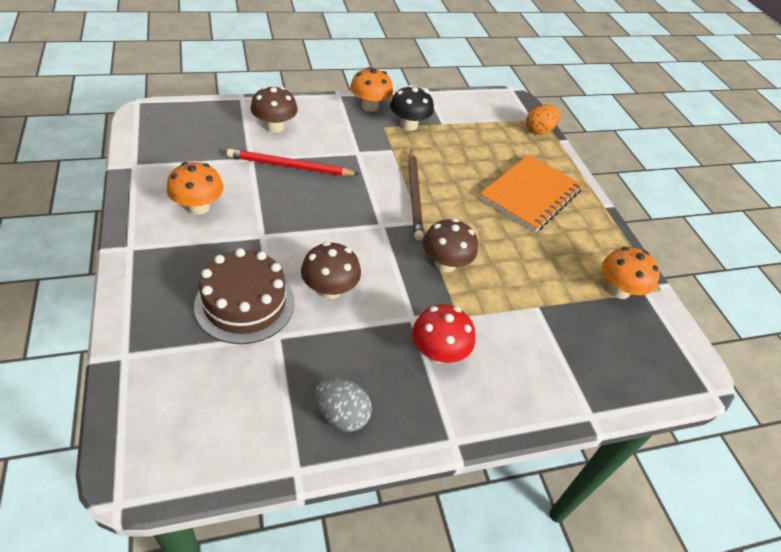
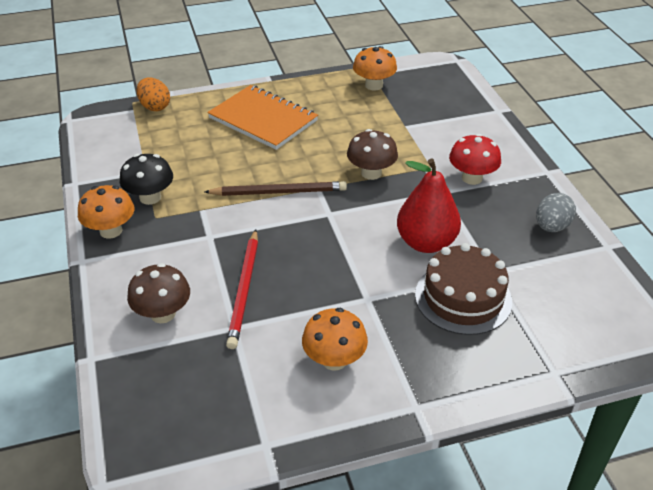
camera: 85 degrees left, 5 degrees down
brown mushroom [301,242,361,299] -> red pear [397,159,461,253]

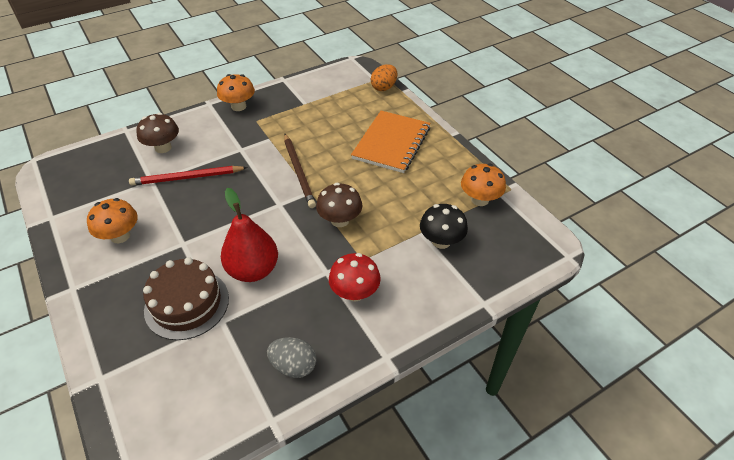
camera: 75 degrees right, 5 degrees up
black mushroom [120,154,173,205] -> black mushroom moved to [420,204,468,249]

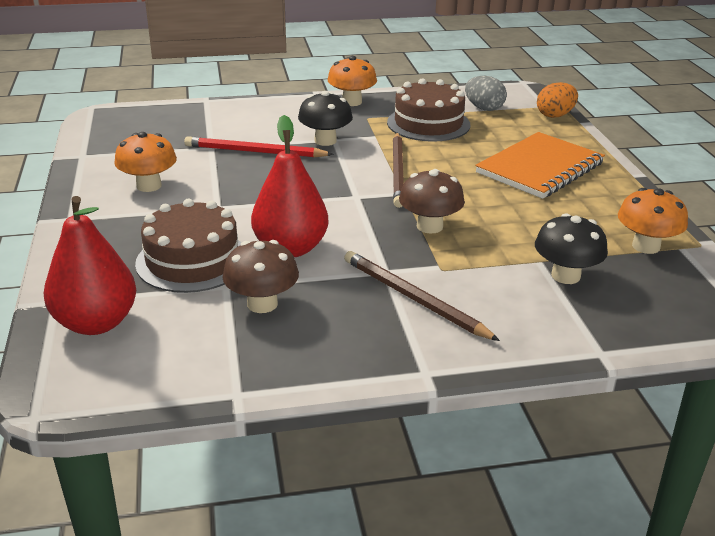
camera: 20 degrees right, 15 degrees down
brown mushroom [136,113,179,153] -> brown mushroom moved to [222,240,299,313]
grey egg [267,337,316,378] -> grey egg moved to [465,76,507,111]
red mushroom [329,253,381,301] -> brown pencil [344,251,500,341]
none -> red pear [44,196,136,335]
none -> black mushroom [298,91,353,146]
none -> brown cake [387,78,470,142]

